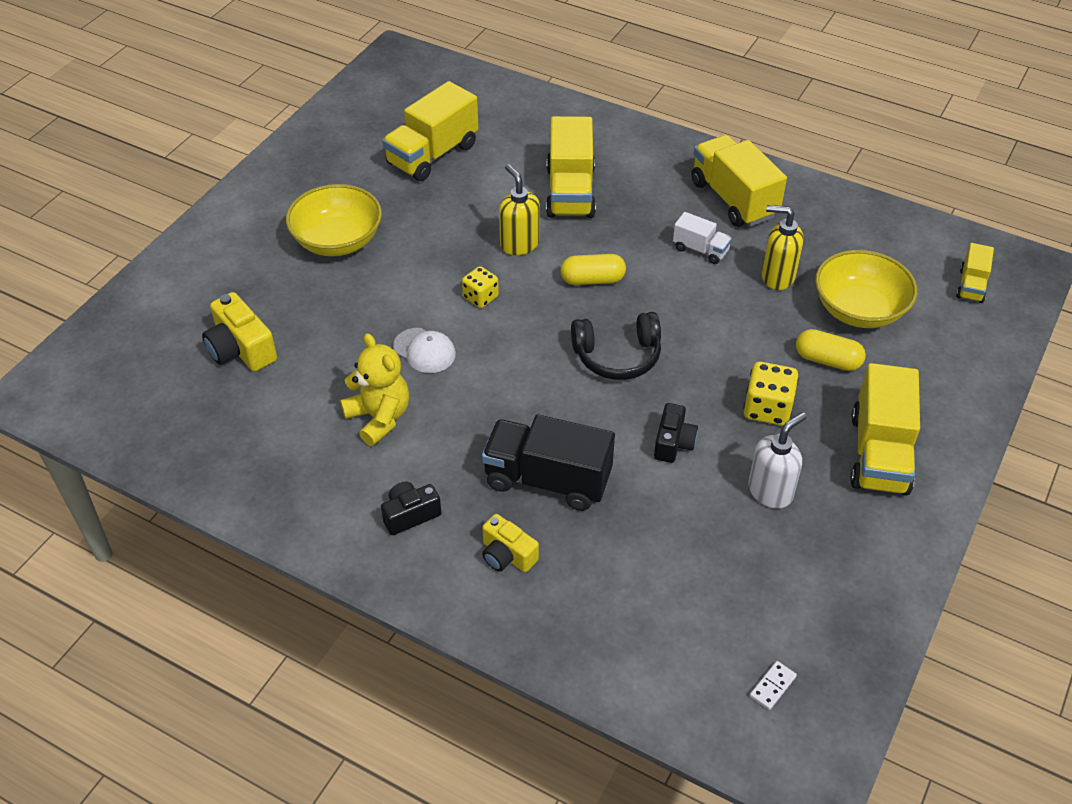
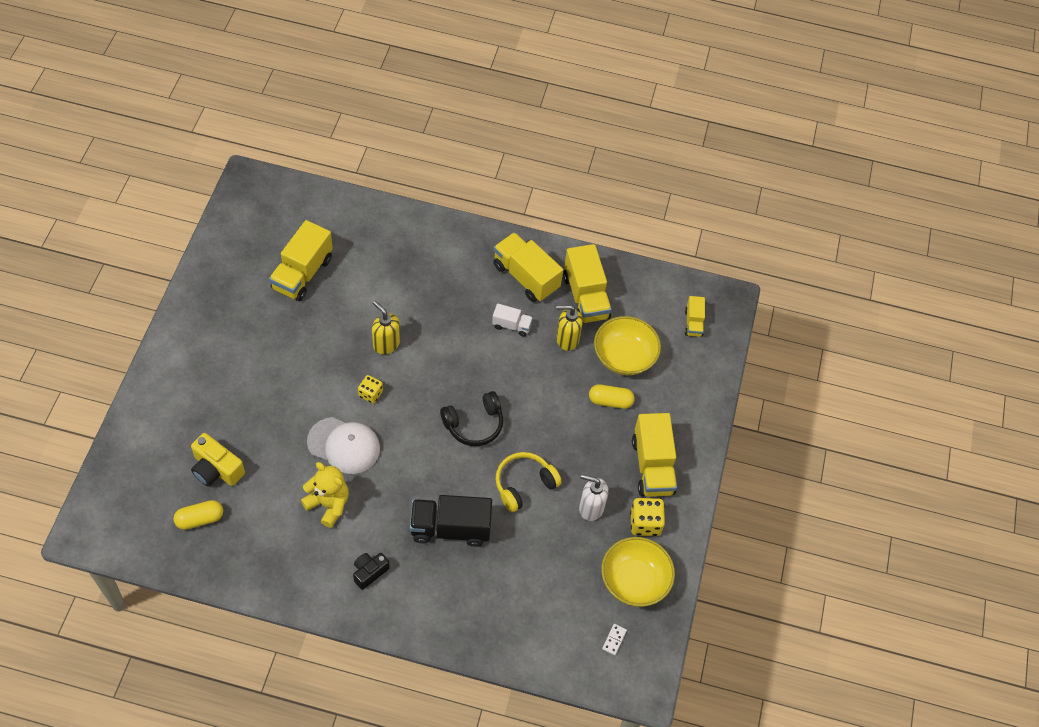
camera: 20 degrees left, 10 degrees up
yellow bowl [286,184,382,256] -> yellow bowl moved to [601,537,675,607]
white cap [393,328,456,373] -> white cap [307,417,380,474], size x1.62
yellow camera [482,514,539,572] -> none
yellow truck [546,116,596,218] -> yellow truck moved to [563,244,612,323]
yellow capsule [561,254,626,285] -> yellow capsule moved to [173,500,223,530]
black camera [654,403,698,463] -> yellow headphones [495,452,562,512]
yellow dice [744,362,799,426] -> yellow dice moved to [630,498,665,536]
white soap dispenser [748,412,807,508] -> white soap dispenser turned 105 degrees counterclockwise [579,474,608,521]

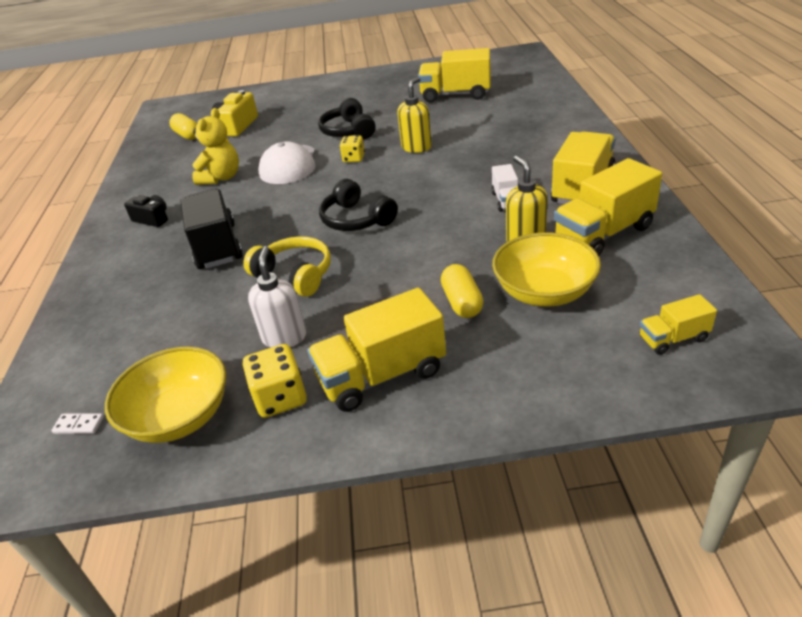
camera: 80 degrees right, 20 degrees down
none -> black headphones [318,98,376,139]

